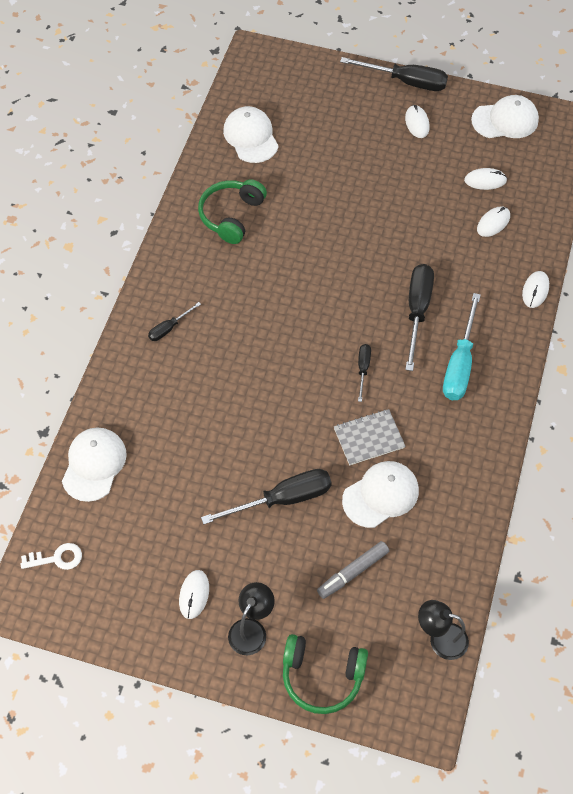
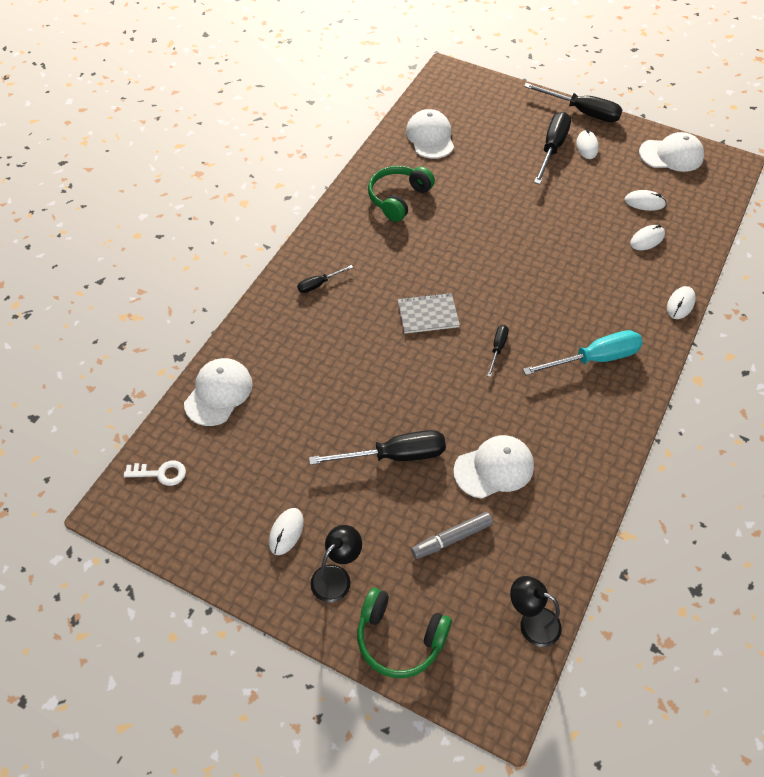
camera: 10 degrees right, 5 degrees down
grey notebook [334,409,405,465] -> grey notebook moved to [397,293,460,333]
black screwdriver [405,264,434,371] -> black screwdriver moved to [534,112,571,184]
turquoise screwdriver [443,293,481,400] -> turquoise screwdriver turned 135 degrees counterclockwise [523,330,643,375]

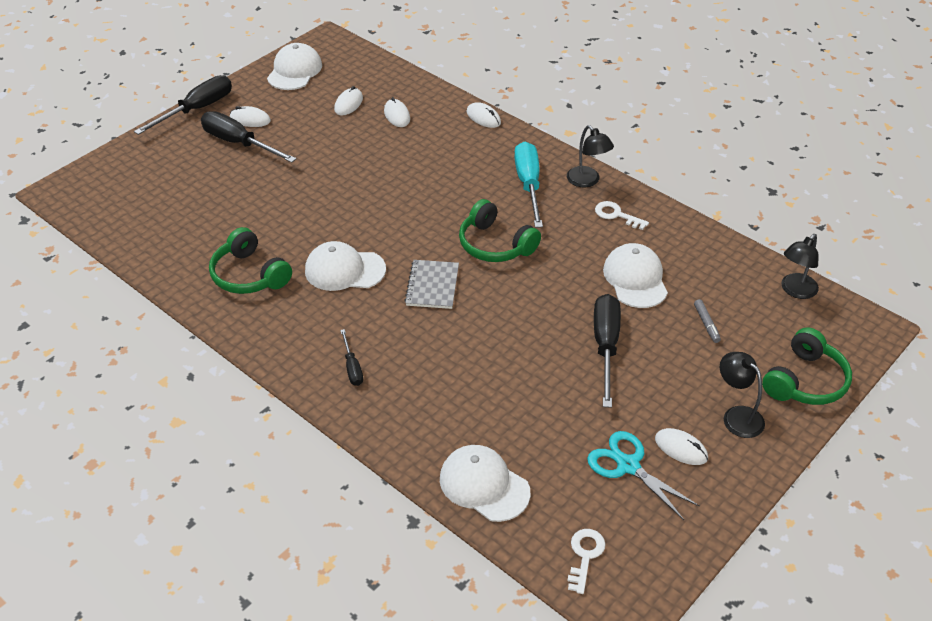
camera: 75 degrees left, 10 degrees down
white cap [406,109,454,159] -> white cap moved to [305,241,386,291]
grey marker [411,512,493,559] -> grey marker [694,299,721,343], size x0.64
black screwdriver [487,325,509,377] -> green headphones [459,199,541,262]
none -> black lamp [567,125,614,187]
none -> turquoise scissors [587,431,700,520]
none -> white key [595,201,649,230]

